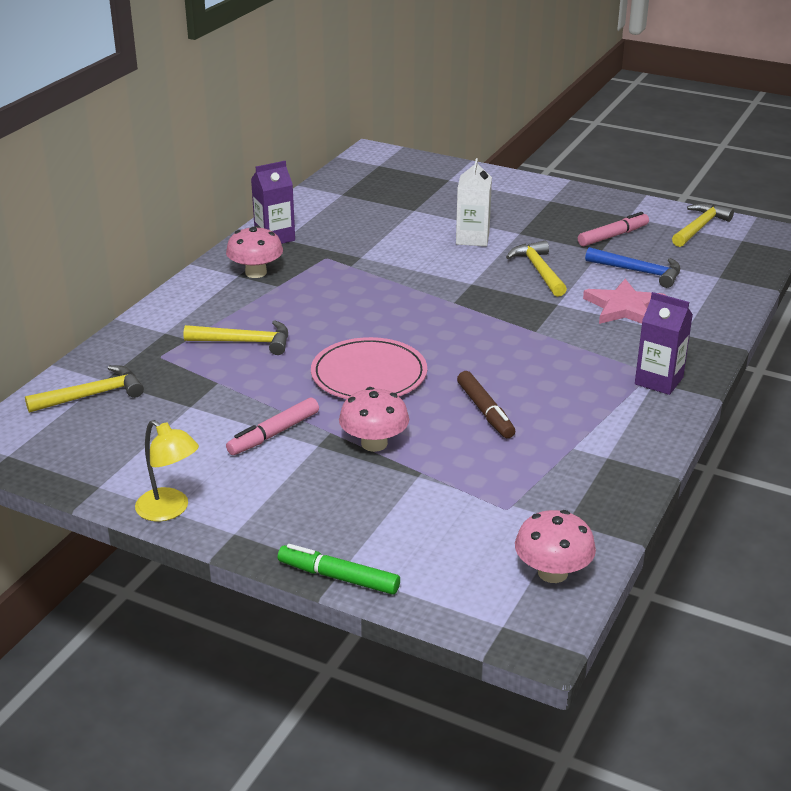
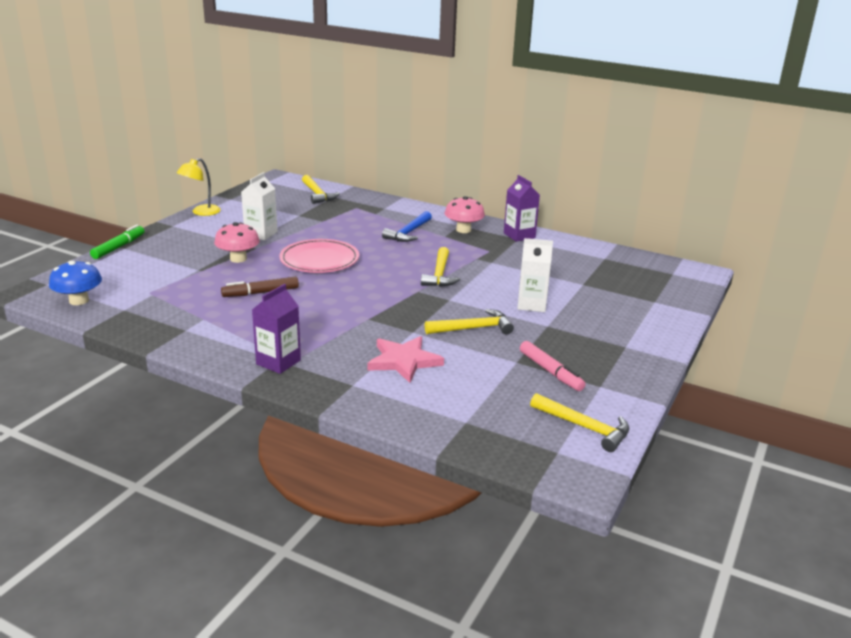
camera: 90 degrees right, 5 degrees down
yellow hammer [183,320,288,355] -> yellow hammer moved to [421,247,461,287]
pink marker [226,398,319,455] -> white carton [241,172,278,240]
pink mushroom [515,510,596,583] -> blue mushroom [49,261,102,305]
blue hammer [585,247,680,288] -> blue hammer moved to [382,211,432,242]

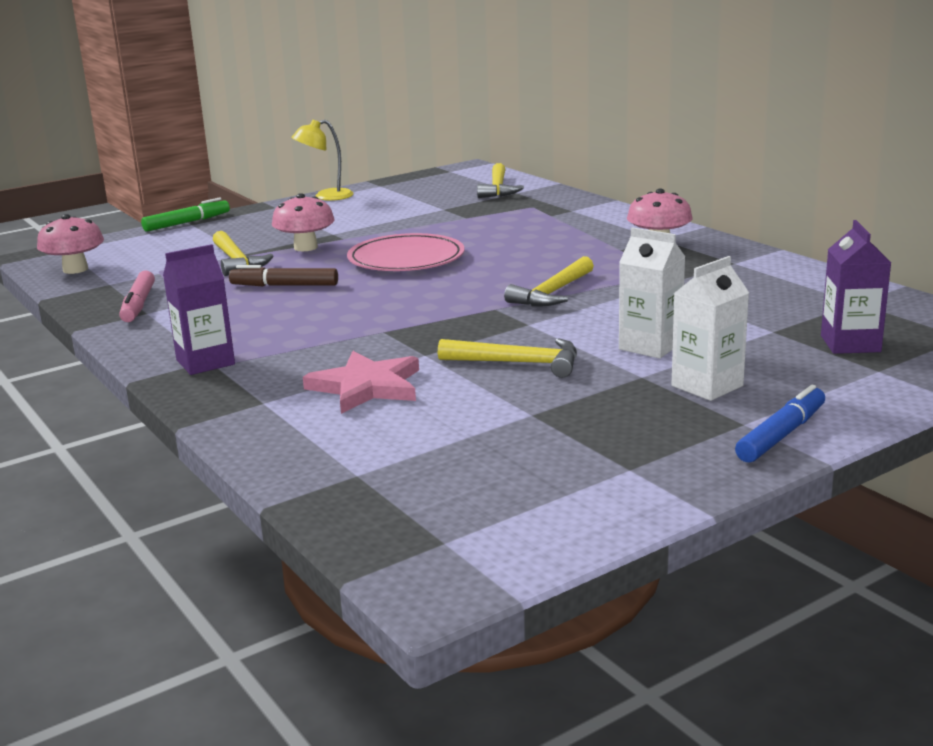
camera: 30 degrees right, 5 degrees down
blue mushroom [49,261,102,305] -> pink mushroom [37,214,104,274]
white carton [241,172,278,240] -> white carton moved to [672,256,749,401]
blue hammer [382,211,432,242] -> none
purple carton [504,175,540,242] -> purple carton moved to [821,220,891,354]
pink marker [520,341,585,391] -> pink marker moved to [119,270,155,322]
yellow hammer [530,393,629,452] -> yellow hammer moved to [213,231,273,276]
none -> blue marker [735,385,825,463]

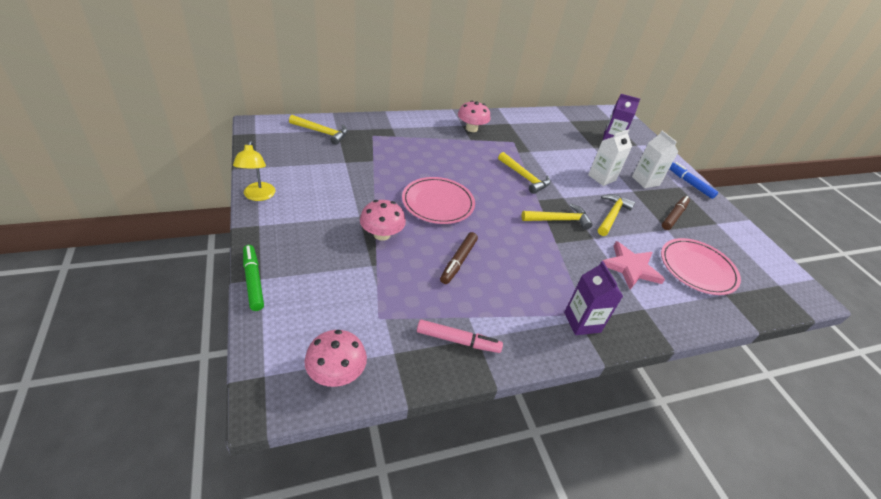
camera: 80 degrees left, 20 degrees up
yellow hammer [213,231,273,276] -> yellow hammer moved to [522,204,593,230]
none -> pink plate [661,238,741,295]
none -> brown marker [662,196,690,230]

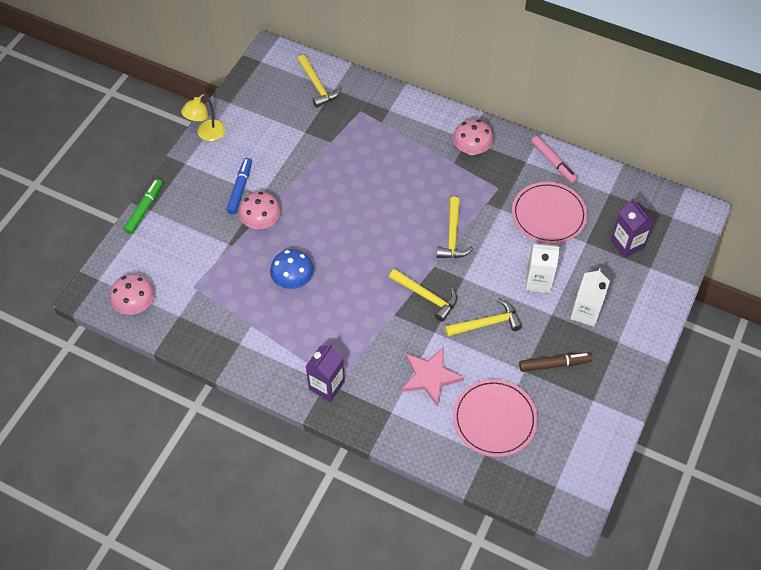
camera: 50 degrees right, 15 degrees up
pink plate [402,177,475,224] -> pink plate moved to [512,182,587,244]
pink marker [417,320,503,353] -> pink marker moved to [531,136,578,184]
brown marker [440,232,478,284] -> blue mushroom [270,249,314,289]
blue marker [669,162,718,199] -> blue marker moved to [227,158,252,214]

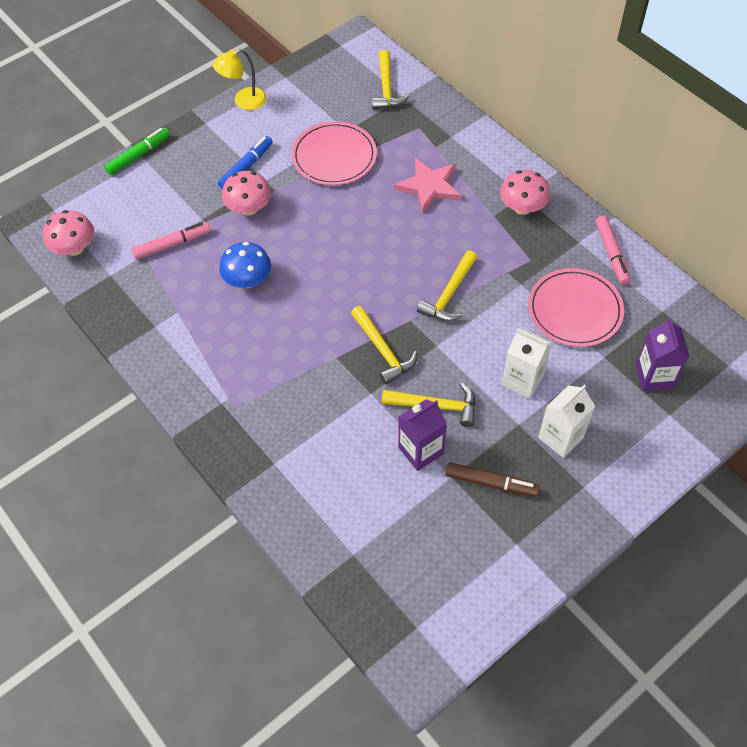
camera: 25 degrees right, 0 degrees up
purple carton [305,344,345,402] -> purple carton moved to [398,399,447,471]
pink star [401,347,464,407] -> pink star moved to [394,158,461,213]
pink plate [453,379,538,457] -> pink plate moved to [292,121,377,185]
none -> pink marker [132,222,211,260]

